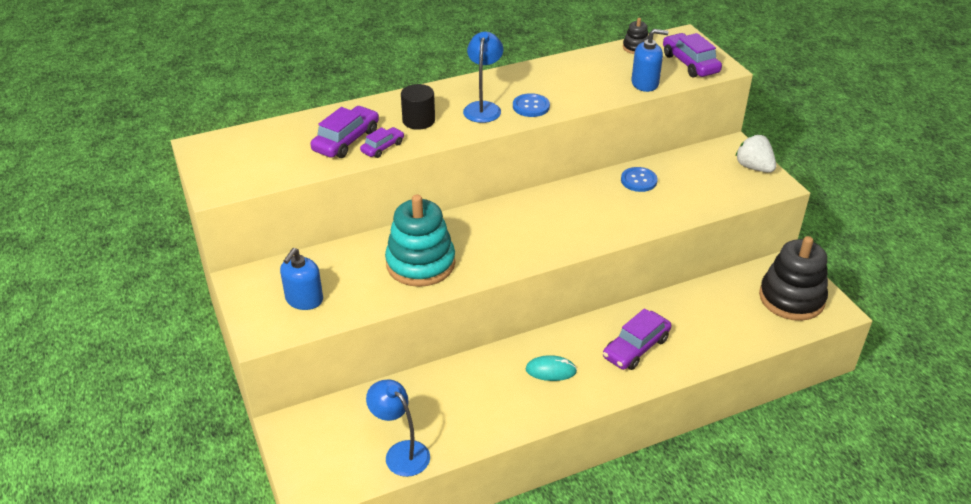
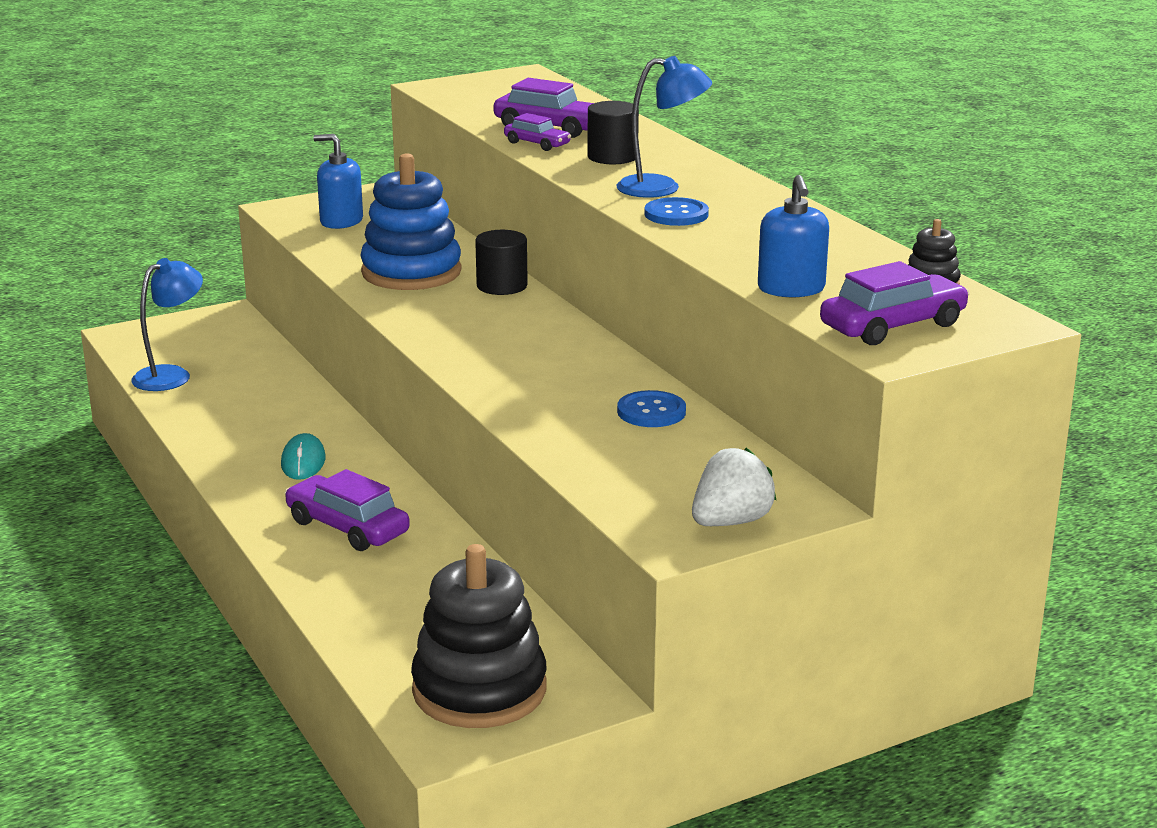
camera: 85 degrees right, 15 degrees down
turquoise stacking toy [385,194,455,287] -> blue stacking toy [360,153,462,290]
none -> black cylinder [475,230,528,295]

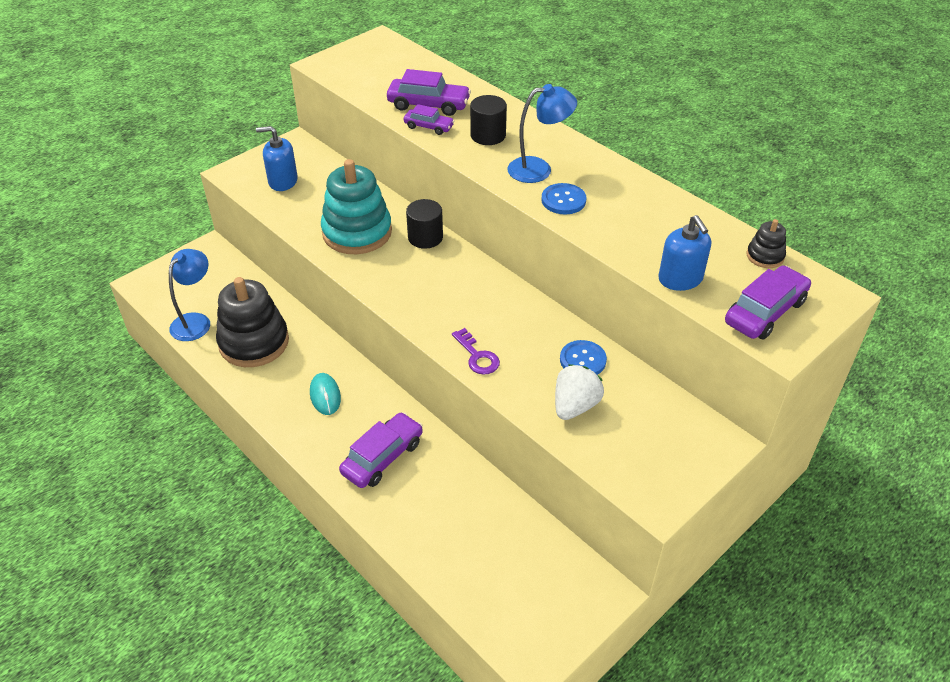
camera: 15 degrees left, 20 degrees up
purple car [285,469,410,551] -> purple car turned 105 degrees clockwise [339,412,423,488]
blue stacking toy [360,153,462,290] -> turquoise stacking toy [321,159,392,254]
black stacking toy [411,544,546,728] -> black stacking toy moved to [216,277,289,367]
white strawberry [692,448,776,526] -> white strawberry moved to [555,364,604,420]
none -> purple key [452,328,500,375]

